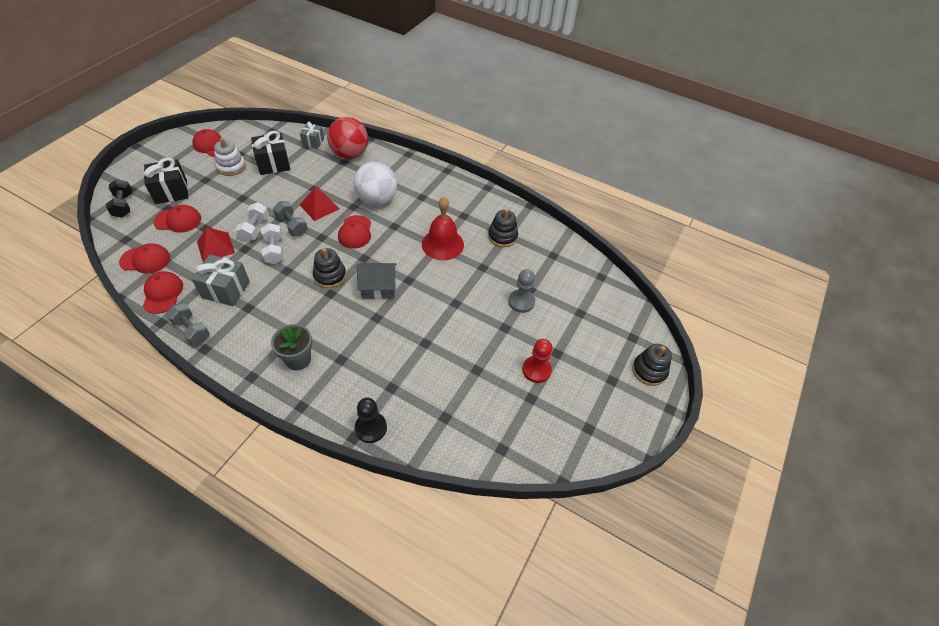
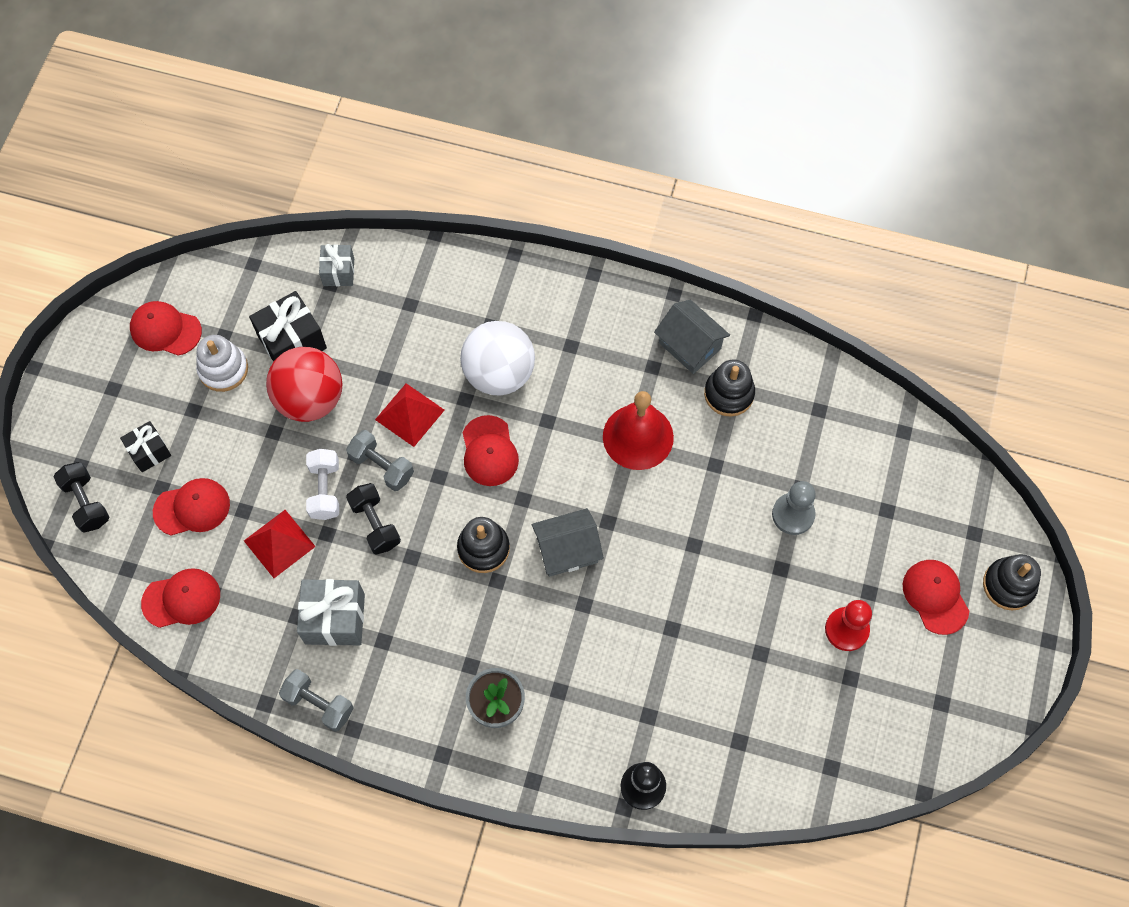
camera: 10 degrees left, 15 degrees up
red cap [143,271,183,314] -> red cap moved to [903,560,969,635]
black gift [144,158,188,204] -> black gift [120,421,171,472], size x0.61
white dumbbell [261,223,283,264] -> black dumbbell [346,483,401,555]
red ball [327,117,368,159] -> red ball moved to [266,347,342,422]
none -> grey house [654,300,730,374]

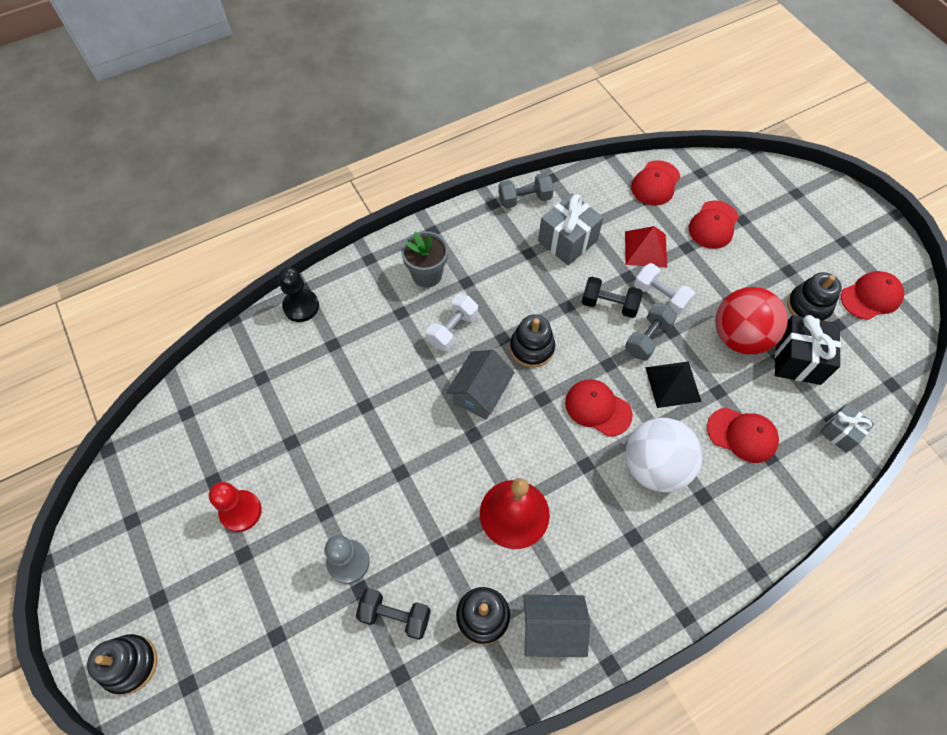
camera: 135 degrees right, 5 degrees down
black dumbbell [53,462,110,533] -> black dumbbell moved to [356,588,431,640]
black gift [120,421,171,472] -> none
white stacking toy [196,335,248,392] -> black stacking toy [787,272,842,321]
grey dumbbell [346,430,414,491] -> grey dumbbell turned 45 degrees counterclockwise [625,303,677,361]
red pyramid [375,383,444,447] -> black pyramid [645,361,702,408]
red cap [903,560,969,635] -> red cap moved to [707,407,779,463]
none -> white dumbbell [426,294,478,351]

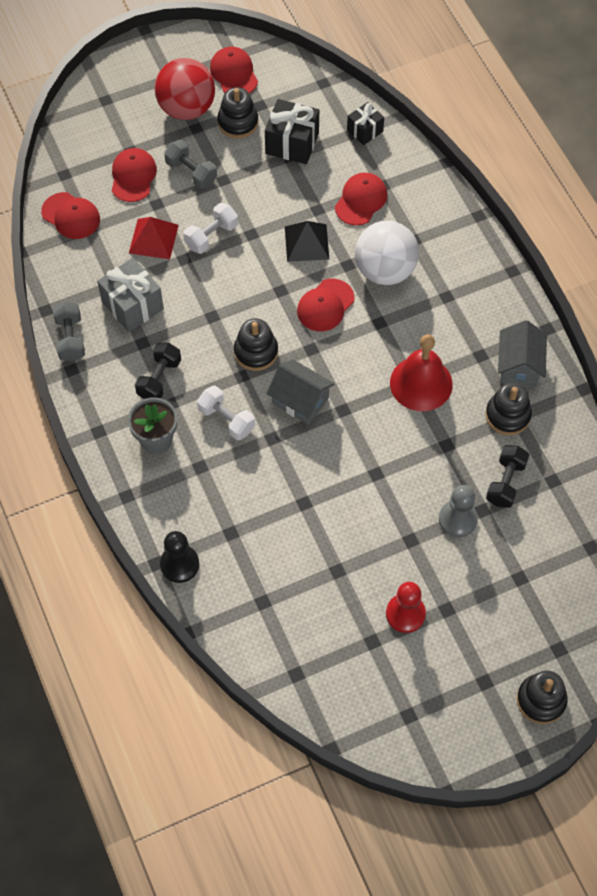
camera: 85 degrees left, 0 degrees up
black dumbbell [582,276,643,318] -> black dumbbell moved to [135,342,181,399]
grey dumbbell [625,303,677,361] -> grey dumbbell moved to [164,140,217,189]
red cap [689,200,739,249] -> red cap turned 120 degrees counterclockwise [112,148,157,202]
red ball [715,287,788,355] -> red ball moved to [155,58,215,120]
grey gift [820,404,875,453] -> black gift [347,102,384,145]

